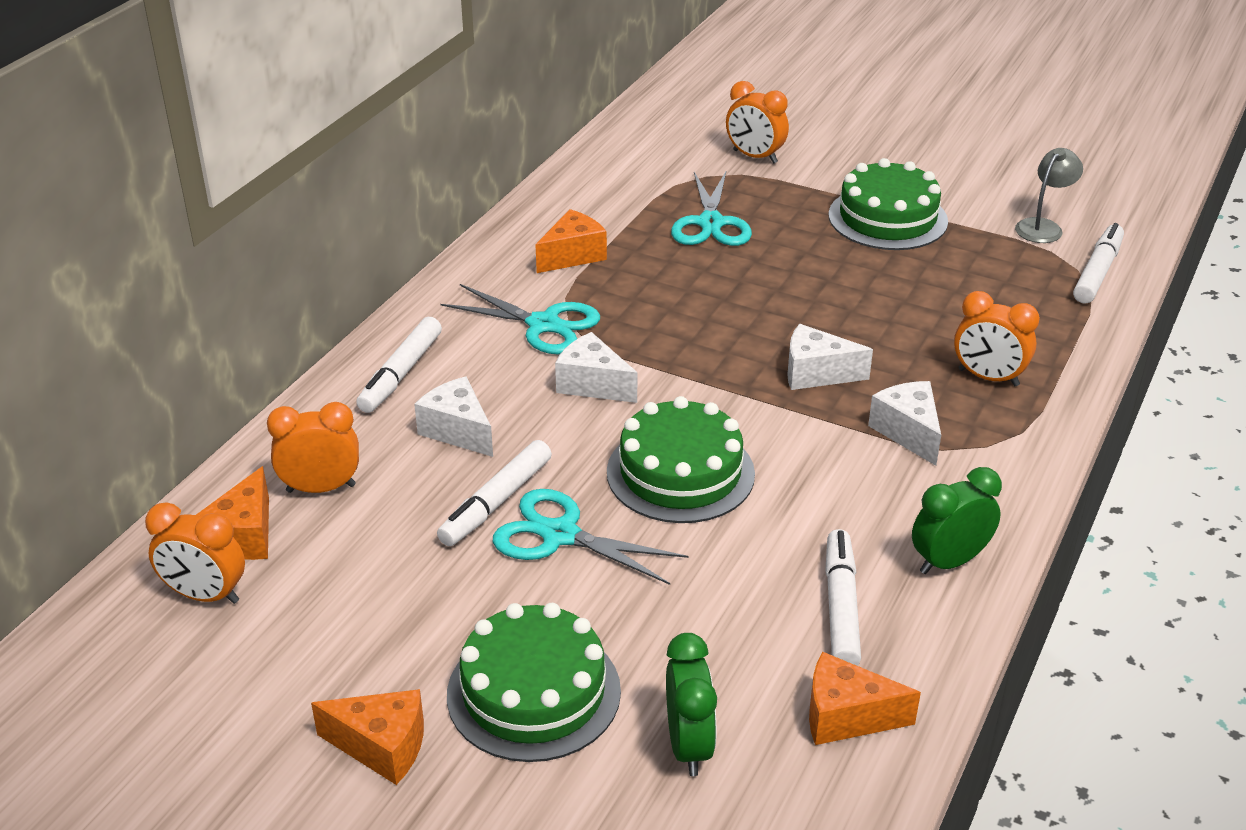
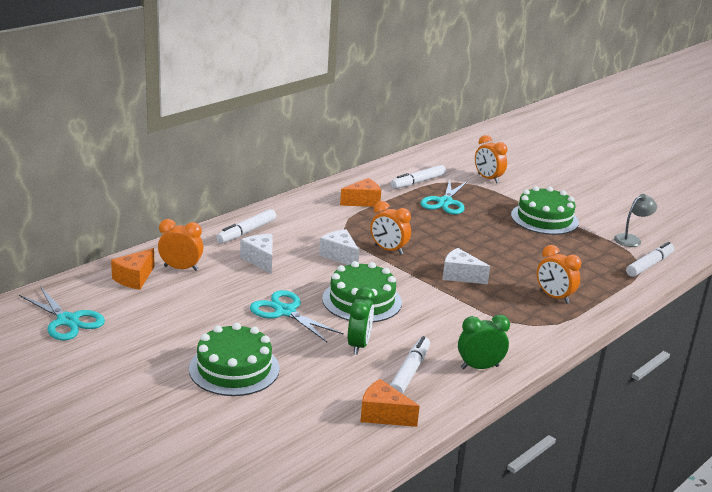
camera: 15 degrees right, 10 degrees down
orange clock [145,502,245,604] -> orange clock moved to [370,201,411,255]
orange cheese [311,689,424,785] -> none
white marker [437,440,552,546] -> white marker moved to [391,165,446,189]
turquoise scissors [441,284,600,354] -> turquoise scissors moved to [19,286,105,340]
green clock [666,633,717,776] -> green clock moved to [348,287,375,355]
white cheese [868,381,941,466] -> none

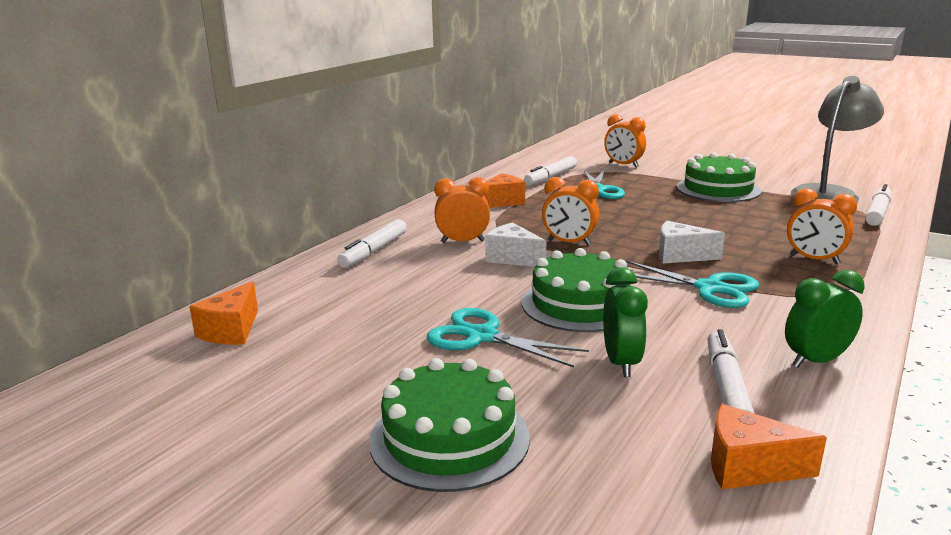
camera: 10 degrees left, 5 degrees down
turquoise scissors [19,286,105,340] -> turquoise scissors moved to [626,261,759,308]
orange clock [158,219,203,271] -> orange clock moved to [434,177,490,243]
white cheese [240,234,273,274] -> none
grey lamp [614,194,657,247] -> grey lamp [791,76,884,202], size x1.93

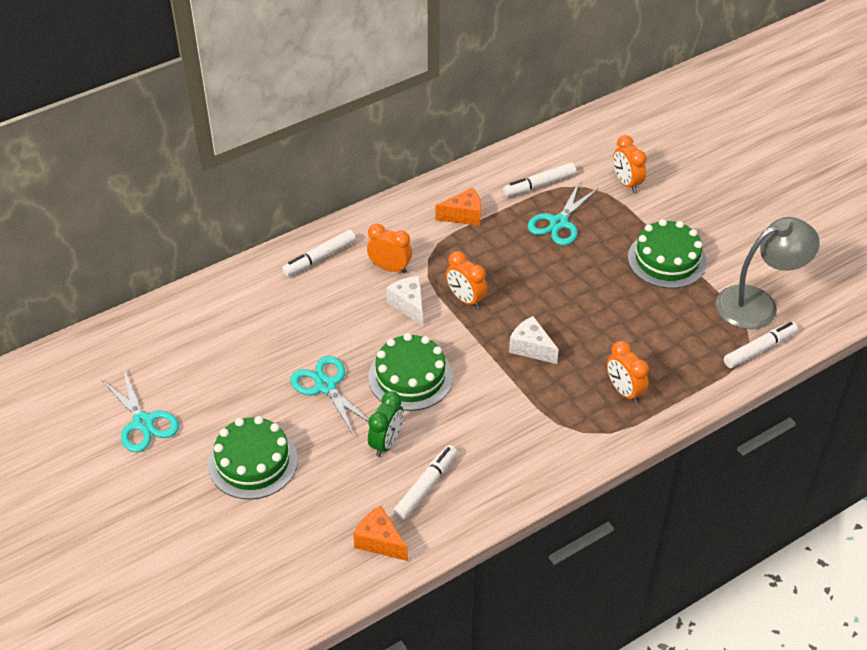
camera: 25 degrees right, 25 degrees up
orange cheese [189,281,258,345] -> none
turquoise scissors [626,261,759,308] -> turquoise scissors moved to [102,370,179,452]
green clock [785,270,865,368] -> none

